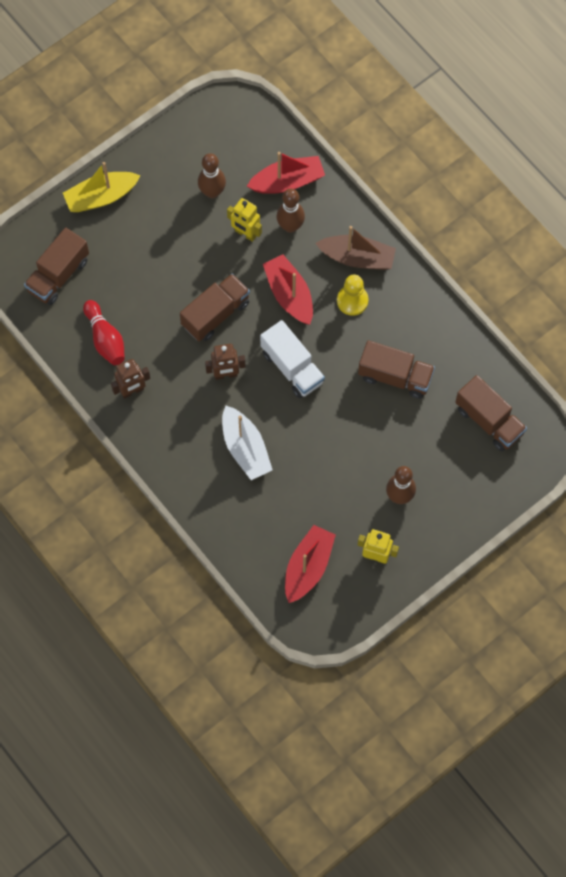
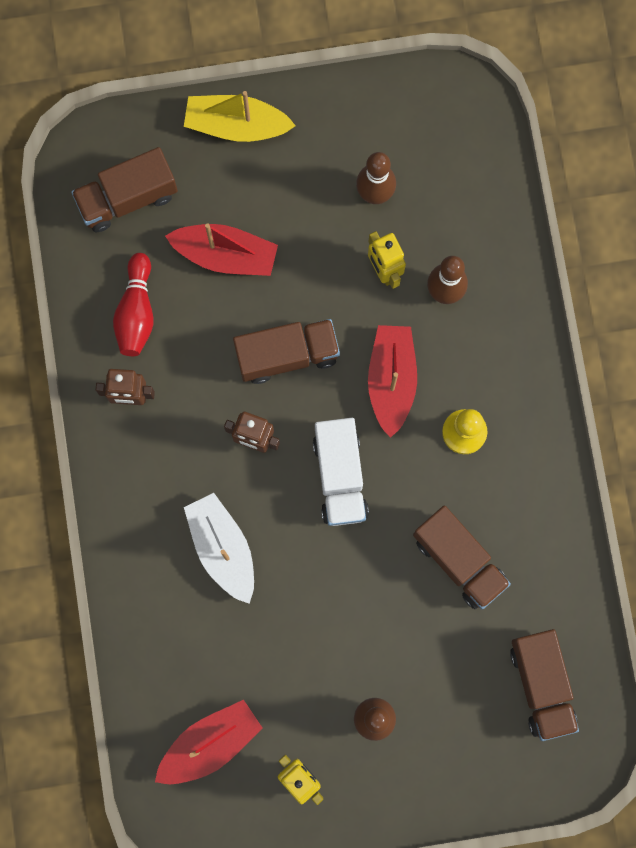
camera: 30 degrees right, 10 degrees up
white boat [222,406,272,480] -> white boat turned 150 degrees clockwise [184,493,254,604]
red boat [247,152,325,194] -> red boat moved to [165,223,278,276]
brown boat [316,226,396,270] -> none

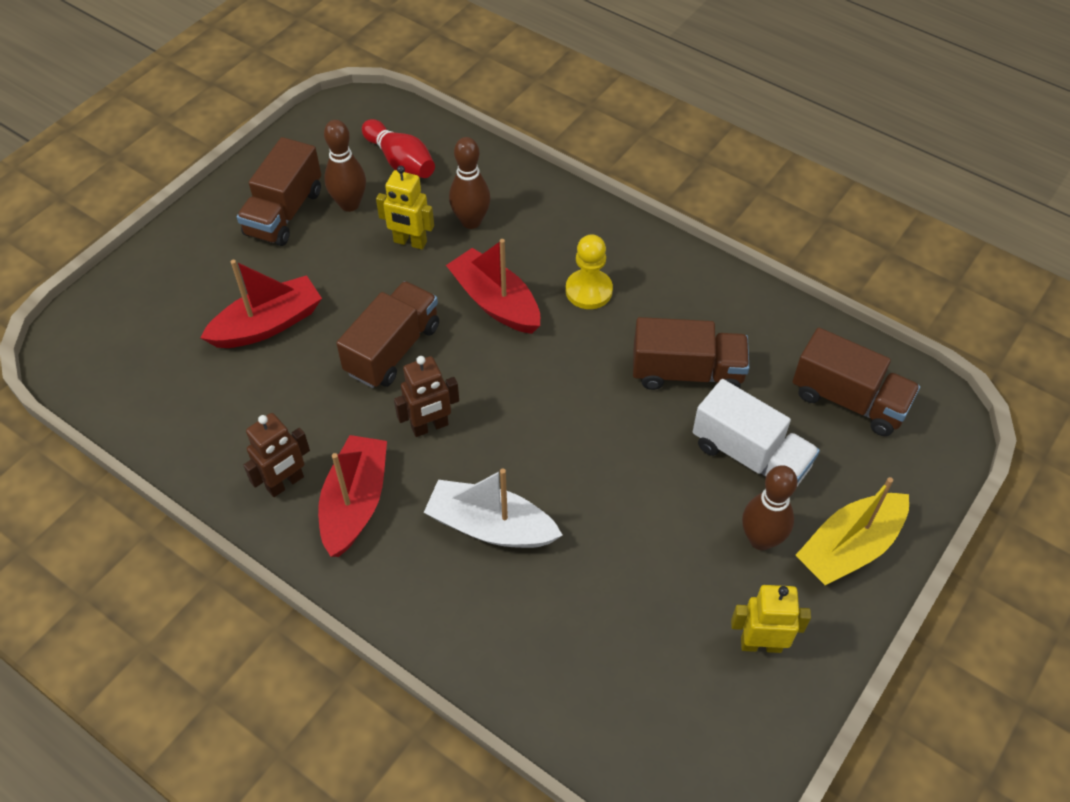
camera: 45 degrees left, 25 degrees down
brown truck [71,147,178,232] -> brown truck moved to [237,137,321,246]
red bowling pin [113,253,154,356] -> red bowling pin moved to [362,119,435,178]
red boat [155,700,262,784] -> red boat moved to [318,435,387,557]
yellow boat [184,91,296,142] -> yellow boat moved to [795,477,909,585]
white truck [313,418,369,526] -> white truck moved to [693,379,820,486]

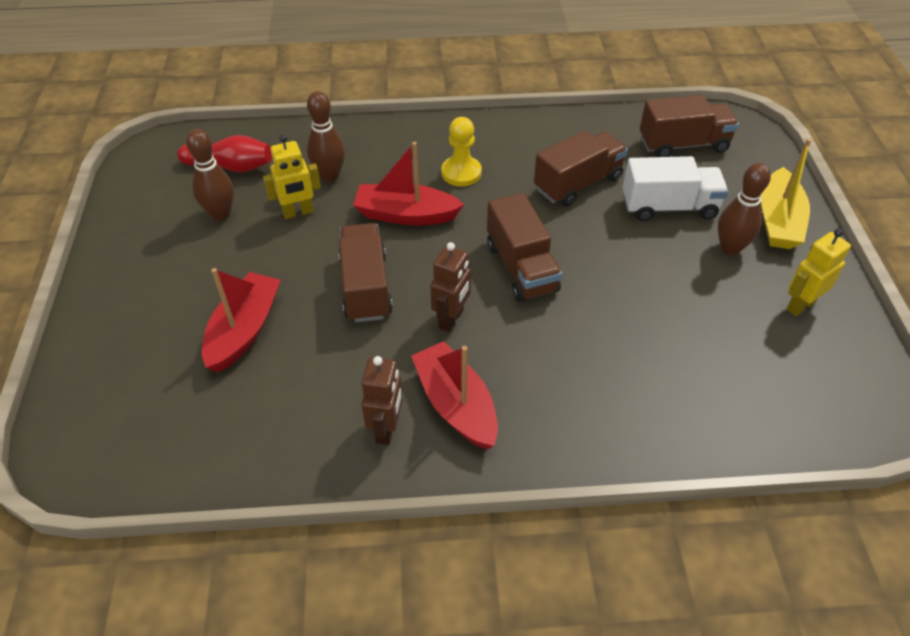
camera: 40 degrees left, 5 degrees down
brown truck [237,137,321,246] -> brown truck moved to [487,193,562,302]
white boat [424,468,563,548] -> none

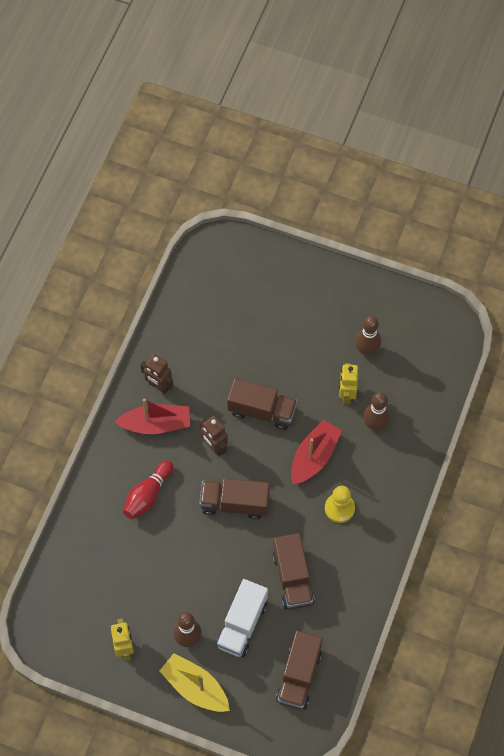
camera: 115 degrees right, 15 degrees up
red bowling pin [177,135,272,172] -> red bowling pin moved to [123,460,174,519]
red boat [202,268,280,373] -> none

